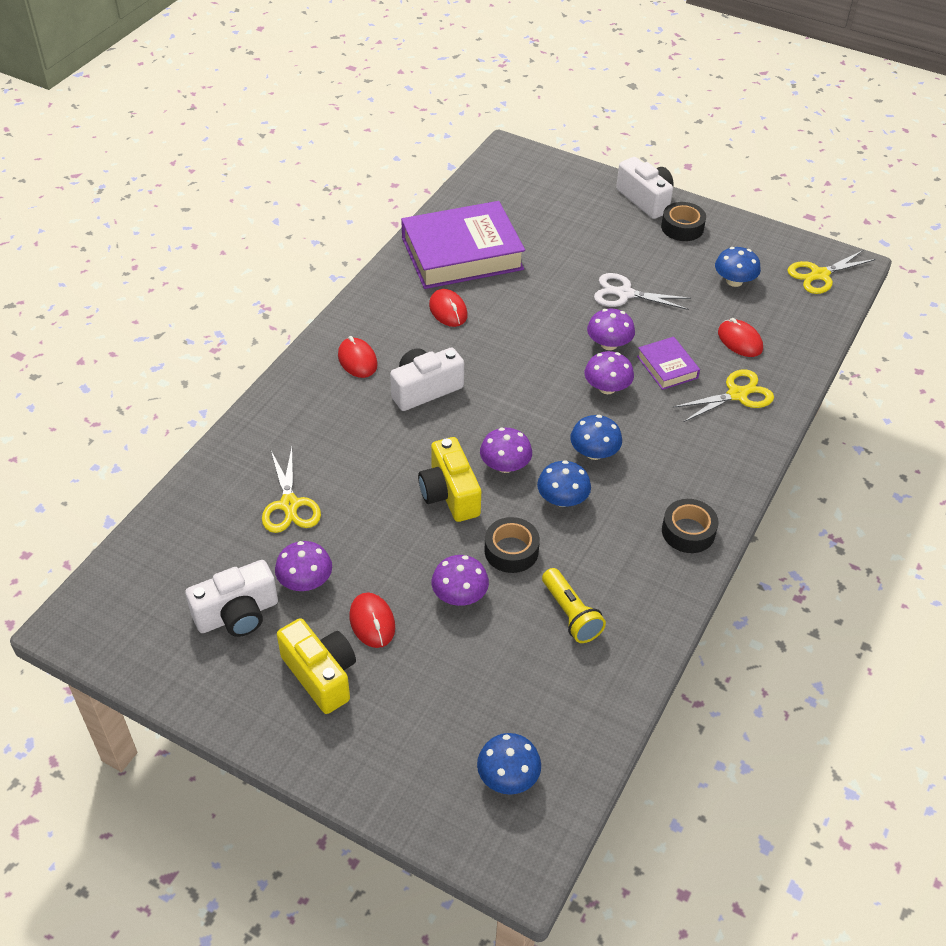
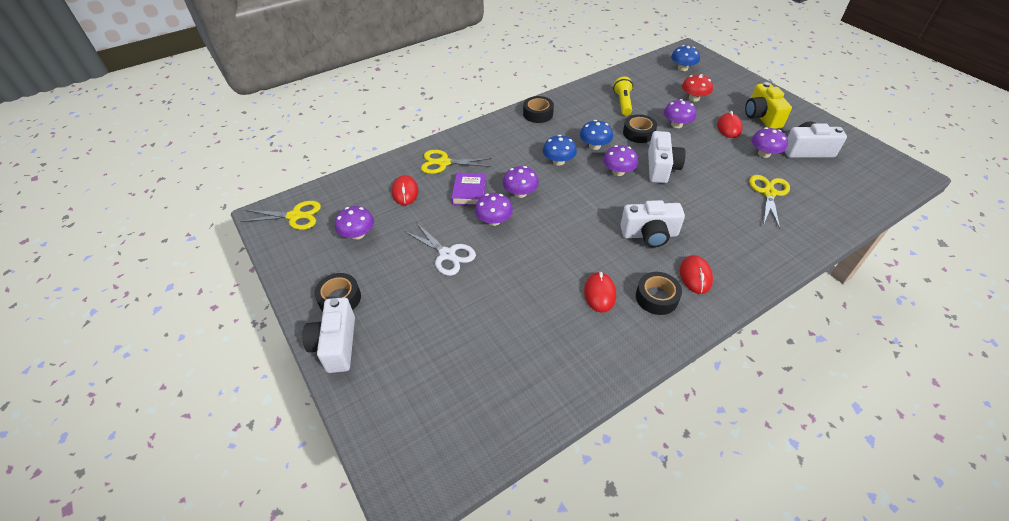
camera: 150 degrees left, 0 degrees up
purple book [401,201,525,289] -> none
yellow camera [418,437,481,522] -> white camera [648,131,686,183]
blue mushroom [715,247,761,287] -> purple mushroom [335,206,374,240]
none -> black tape [636,272,682,315]
none -> red mushroom [682,74,713,102]

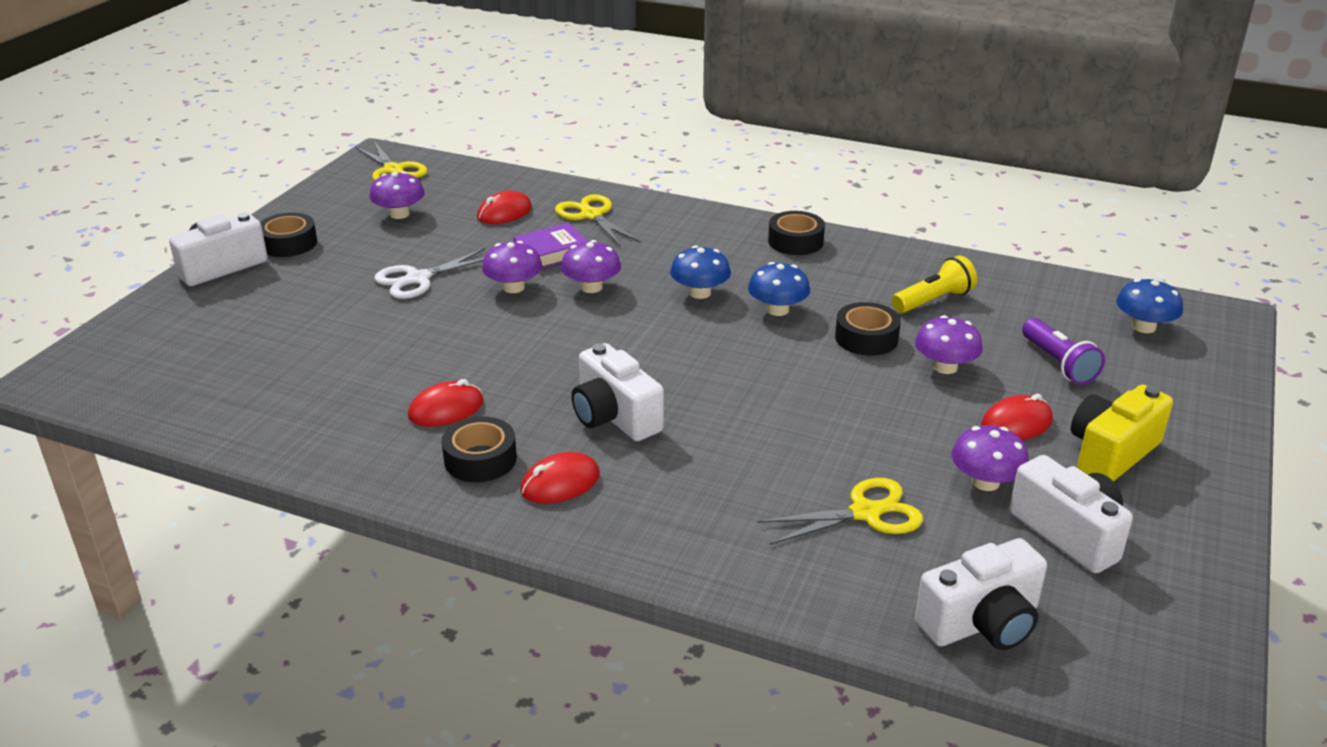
camera: 55 degrees right, 15 degrees down
white scissors [404,222,476,276] -> white scissors turned 45 degrees clockwise [375,248,485,299]
purple mushroom [603,145,638,176] -> none
white camera [648,131,686,183] -> white camera moved to [915,538,1047,650]
red mushroom [682,74,713,102] -> purple flashlight [1022,318,1105,385]

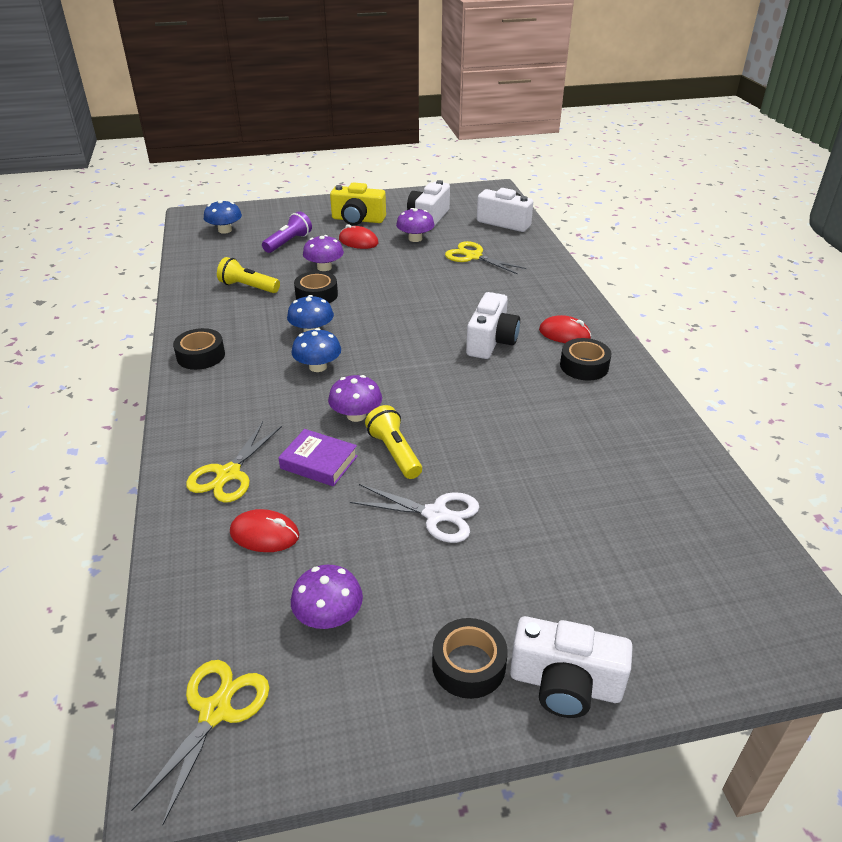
camera: 125 degrees left, 5 degrees up
red mouse [408,379,484,427] -> none
purple mushroom [482,241,543,293] -> yellow flashlight [365,405,422,479]

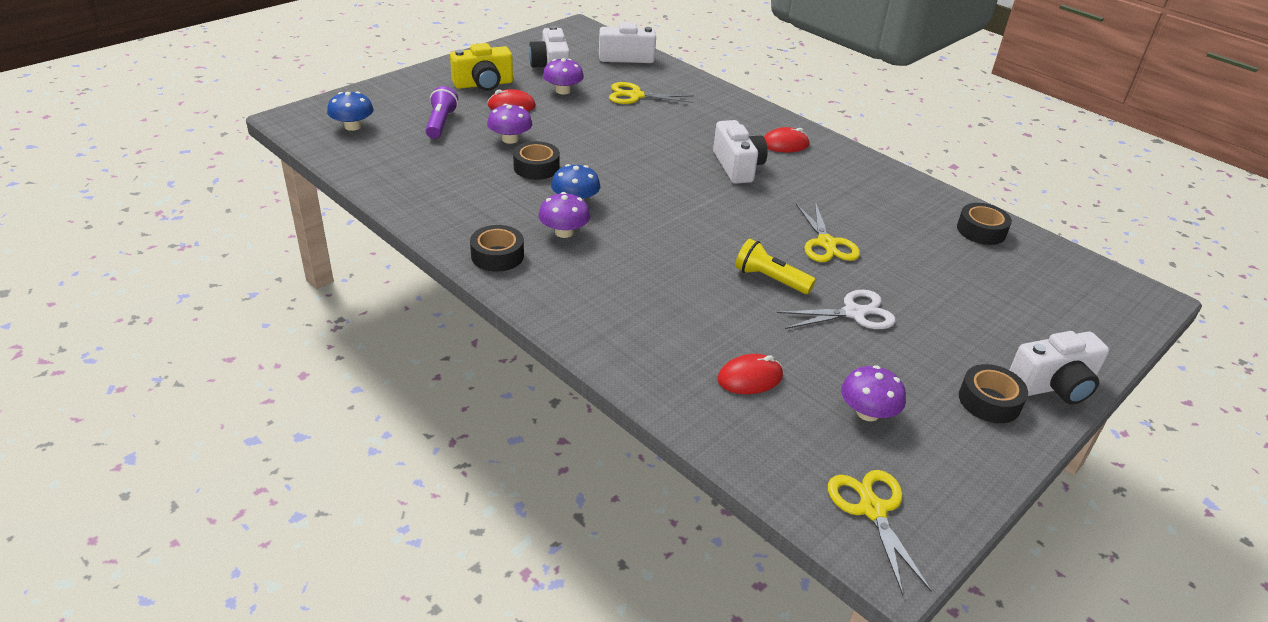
camera: 35 degrees left, 0 degrees up
yellow scissors [186,422,282,502] -> yellow scissors moved to [796,202,860,262]
yellow flashlight [217,257,280,293] -> none
purple book [278,429,358,486] -> none
blue mushroom [292,328,341,372] -> none
purple mushroom [328,375,382,422] -> purple mushroom moved to [538,192,590,238]
black tape [560,338,612,381] -> black tape moved to [957,203,1012,245]

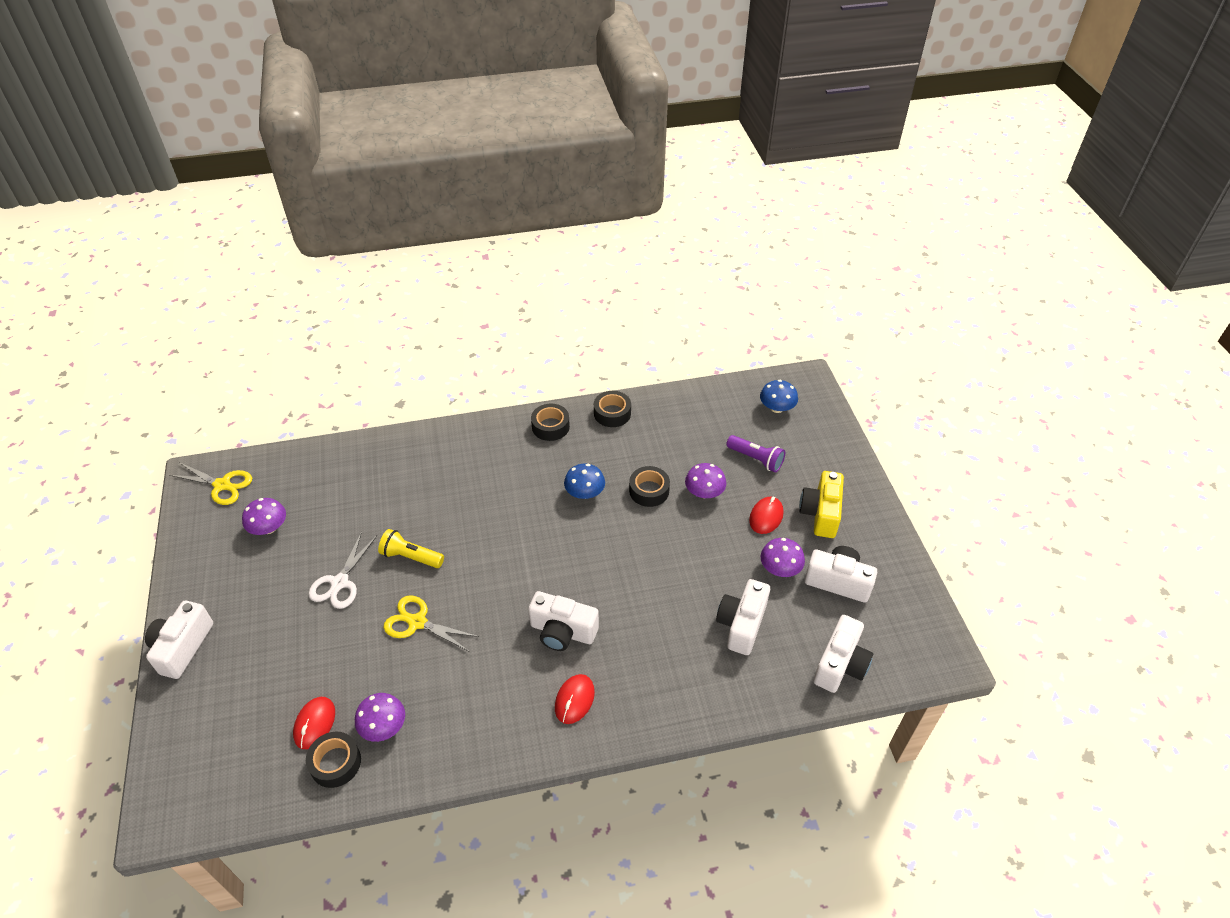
camera: 125 degrees right, 10 degrees up
purple mushroom [538,192,590,238] -> purple mushroom moved to [355,693,405,742]
yellow scissors [609,82,694,104] -> white camera [716,579,770,655]
red mouse [717,354,783,394] -> red mouse moved to [293,697,335,749]
yellow flashlight [735,238,816,294] -> yellow flashlight turned 135 degrees counterclockwise [378,529,444,568]
black tape [959,364,1028,423] -> black tape moved to [594,391,631,427]

